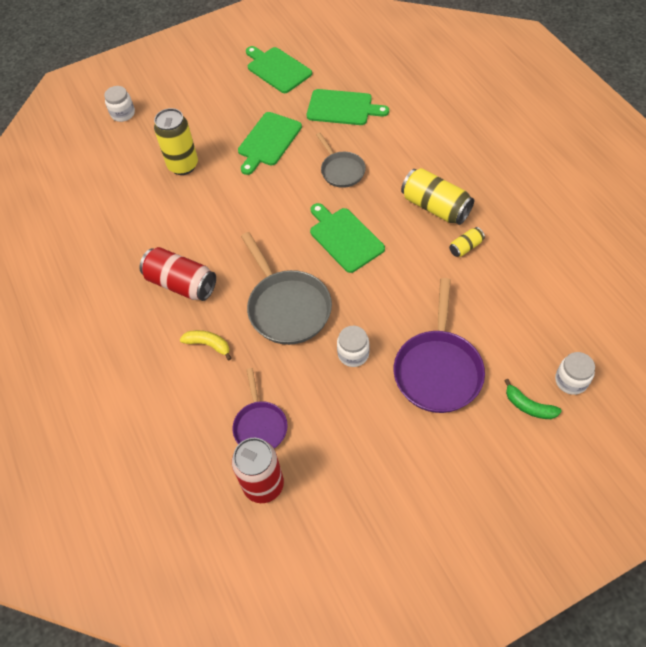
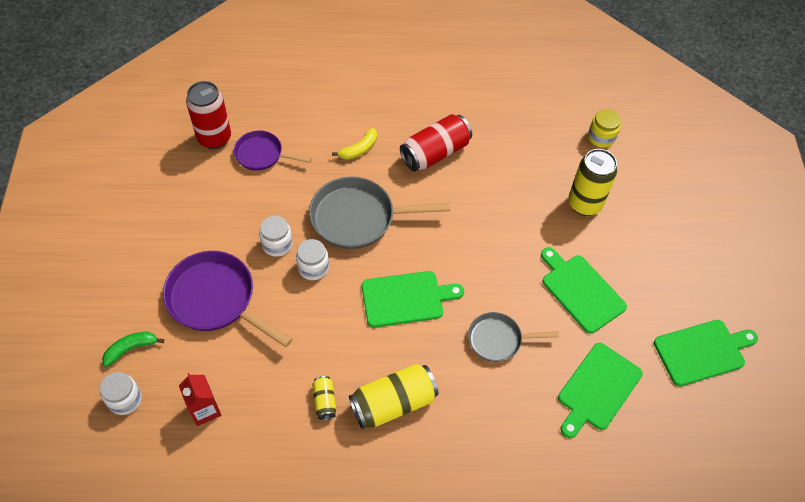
camera: 110 degrees right, 0 degrees up
white jar [104,86,135,122] -> white jar moved to [296,239,329,280]
none -> red carton [179,373,221,426]
none -> yellow jar [588,109,621,148]

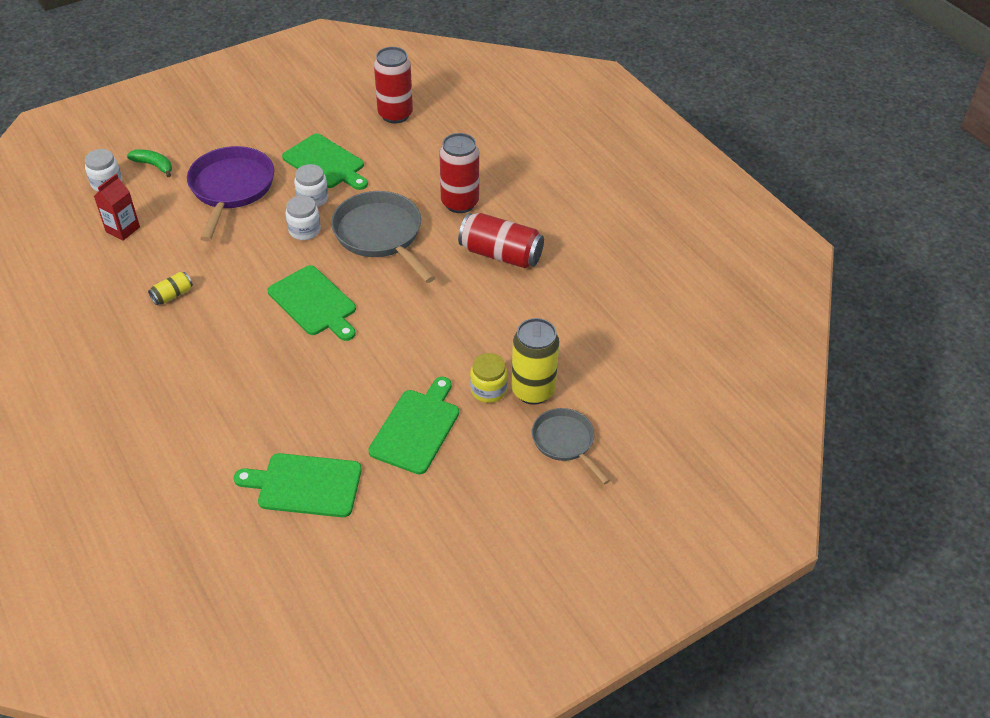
camera: 60 degrees right, 10 degrees down
purple pan [234,131,312,171] -> none
yellow banana [332,128,377,160] -> red can [439,133,479,213]
yellow can [349,364,438,429] -> none
grey pan [468,312,559,362] -> grey pan moved to [532,408,610,484]
yellow jar [588,109,621,148] -> yellow jar moved to [470,353,508,403]
green cutting board [654,320,758,387] -> green cutting board moved to [282,134,368,190]

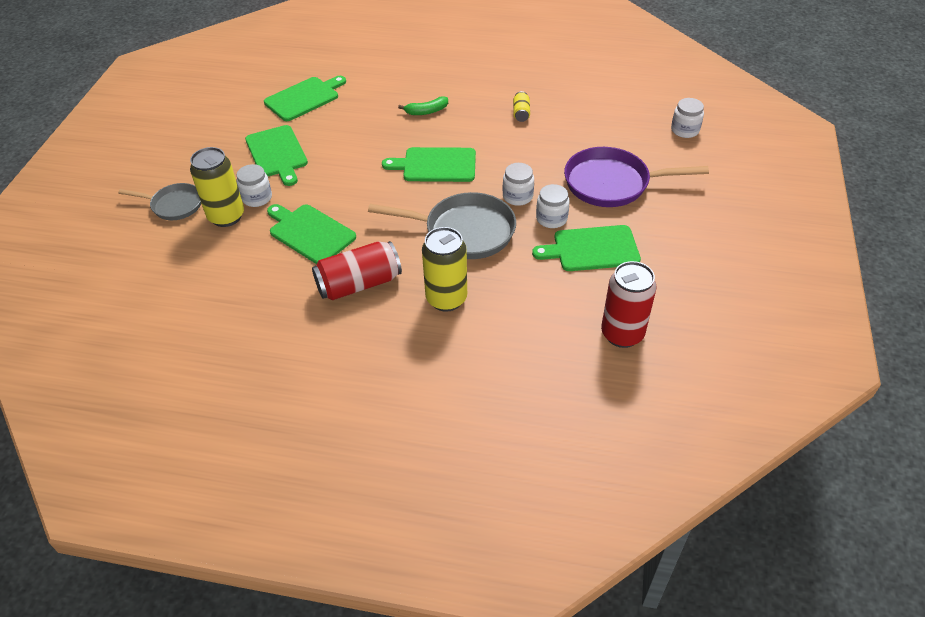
camera: 135 degrees right, 0 degrees up
red carton [94,174,140,241] -> none
green banana [127,149,172,177] -> green banana moved to [398,96,448,115]
purple pan [187,146,274,241] -> purple pan turned 135 degrees clockwise [564,147,709,207]
red can [439,133,479,213] -> yellow can [422,227,467,312]
yellow jar [470,353,508,403] -> white jar [237,164,272,207]
none -> green cutting board [267,204,356,264]

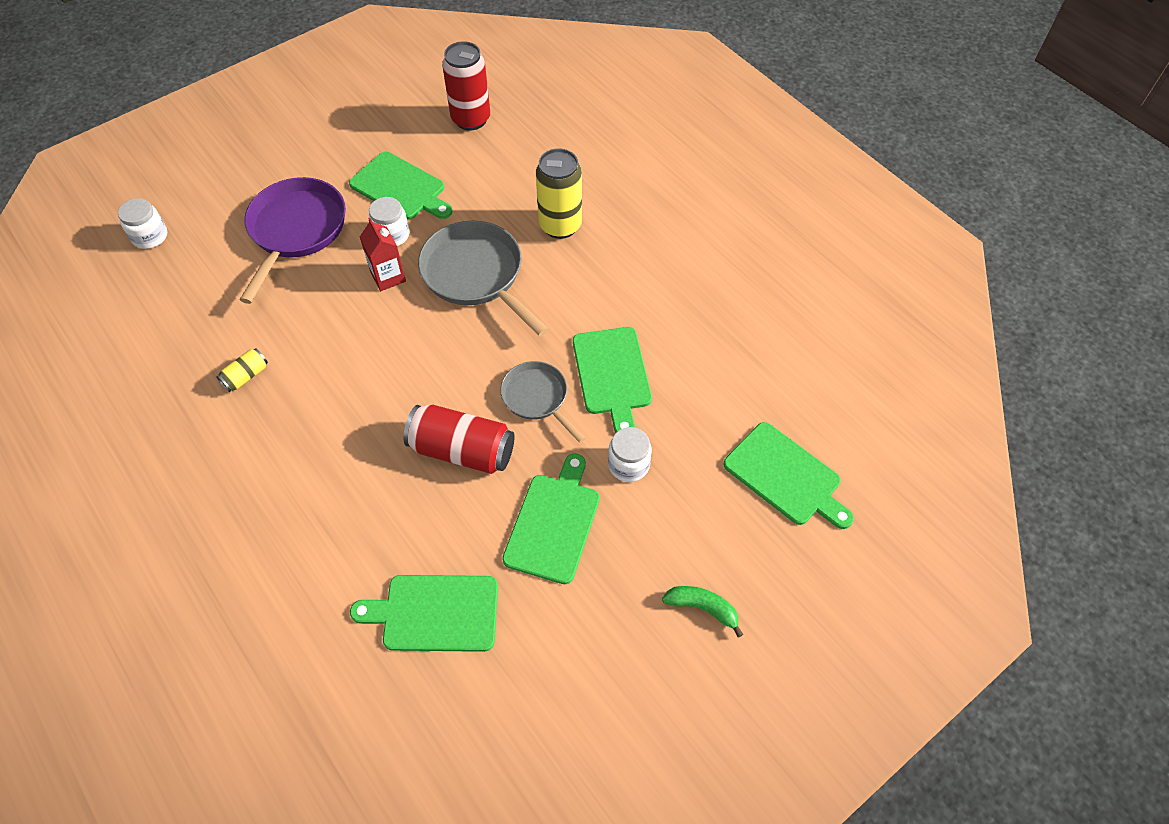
camera: 140 degrees left, 10 degrees up
grey pan [118,183,201,220] -> grey pan moved to [500,361,586,443]
yellow can [190,147,244,227] -> none
red can [312,241,402,300] -> red can moved to [404,404,514,474]
green cutting board [382,147,476,182] -> green cutting board moved to [723,422,854,529]
green banana [398,96,448,115] -> green banana moved to [662,586,743,637]
white jar [503,163,534,206] -> red carton [360,218,406,291]
purple pan [564,147,709,207] -> purple pan turned 120 degrees counterclockwise [240,177,346,304]

